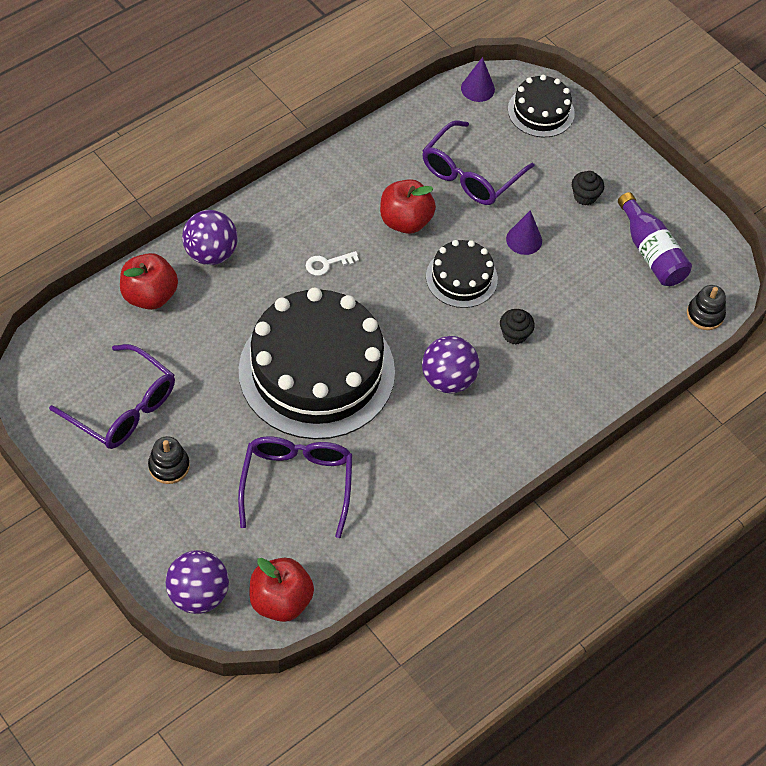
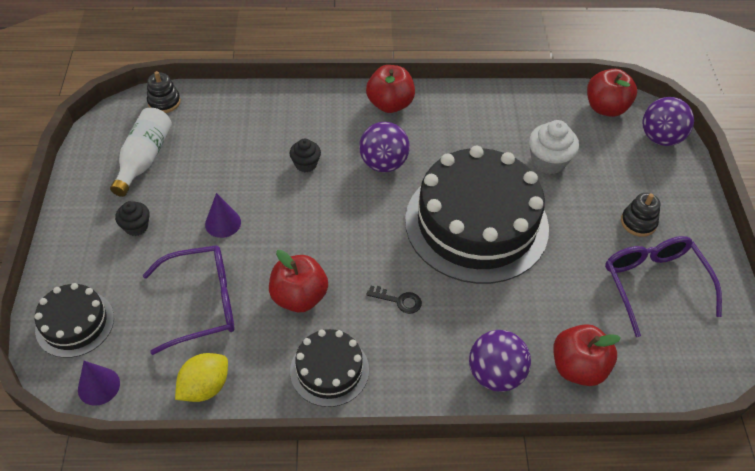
camera: 140 degrees left, 5 degrees down
purple glasses [238,436,352,538] -> white cupcake [529,120,579,174]
white key [306,251,359,276] -> black key [366,286,422,314]
black cake [426,240,498,308] -> black cake moved to [290,329,369,407]
purple bottle [618,192,692,286] -> white bottle [110,108,172,197]
none -> yellow lemon [175,353,228,402]
none -> red apple [366,65,415,113]

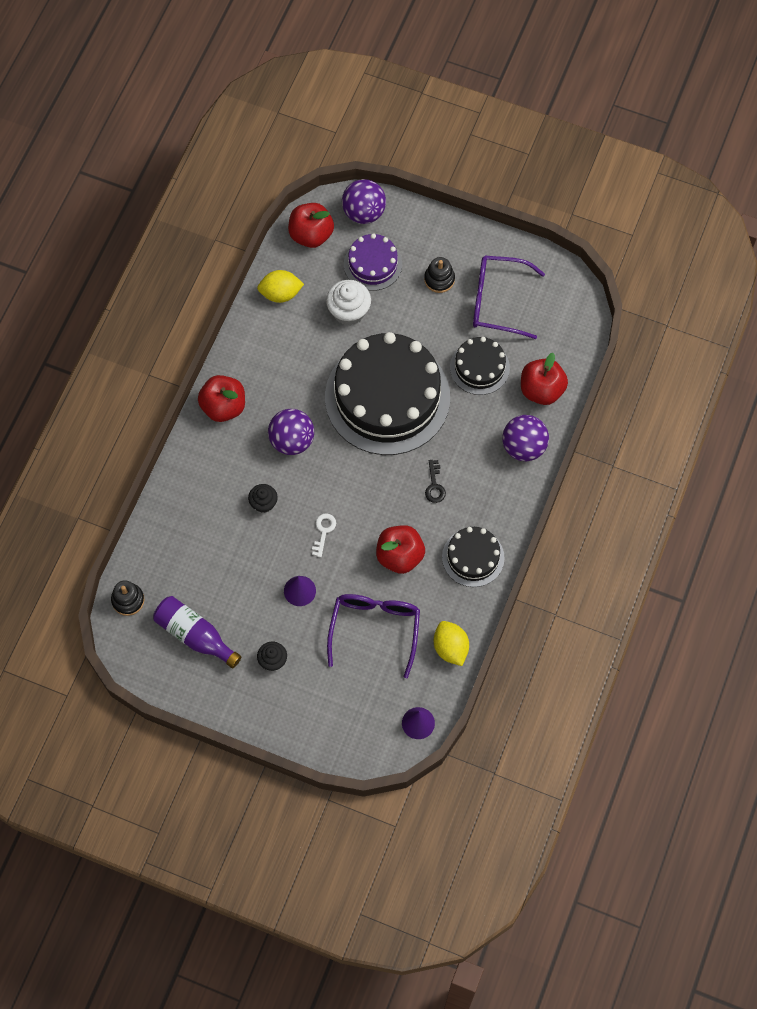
camera: 65 degrees left, 15 degrees up
black cake [35,283,114,358] -> black cake moved to [450,337,510,395]
white bottle [110,108,172,197] -> purple bottle [153,596,242,668]
black key [366,286,422,314] -> black key turned 135 degrees clockwise [425,460,446,503]
none -> yellow lemon [257,270,304,303]
none -> white key [312,514,336,558]
none -> purple cake [344,233,402,291]

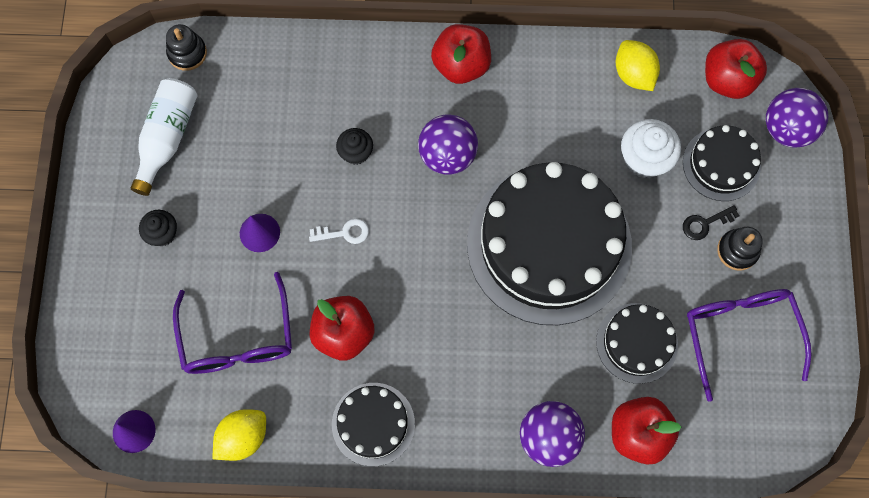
camera: 70 degrees right, 5 degrees up
purple bottle [153,596,242,668] -> white bottle [131,78,197,196]
purple glasses [327,594,420,678] -> purple glasses turned 90 degrees clockwise [173,272,292,374]
purple cake [344,233,402,291] -> black cake [683,125,761,201]
black key [425,460,446,503] -> black key moved to [683,205,739,240]

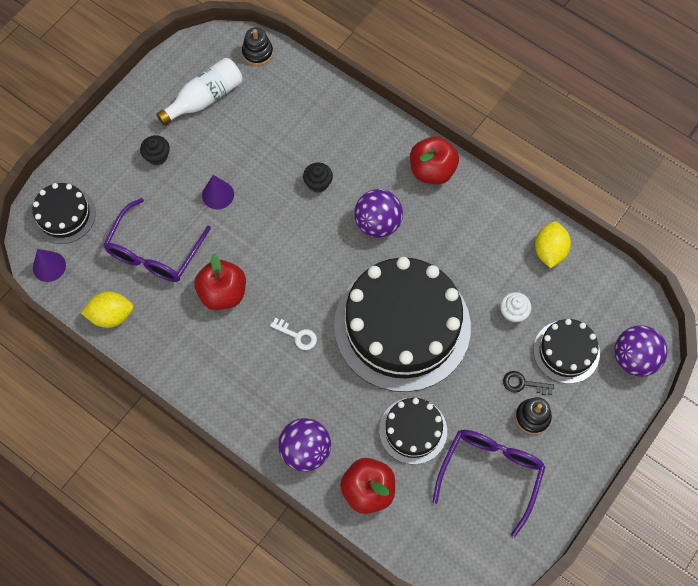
camera: 35 degrees right, 5 degrees down
white key [309,219,369,244] -> white key moved to [270,318,317,350]
black cake [332,383,415,466] -> black cake moved to [32,183,96,244]
white cupcake [621,119,681,178] -> white cupcake [500,292,532,323], size x0.63
red apple [705,39,767,99] -> none

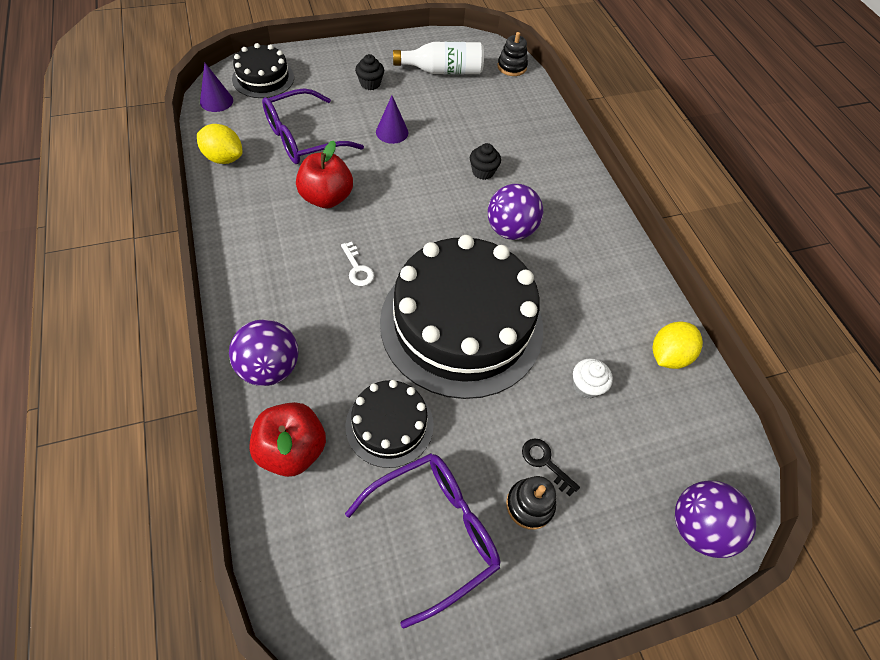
camera: 30 degrees right, 10 degrees down
red apple [410,136,459,185] -> none
black cake [533,319,600,384] -> none

